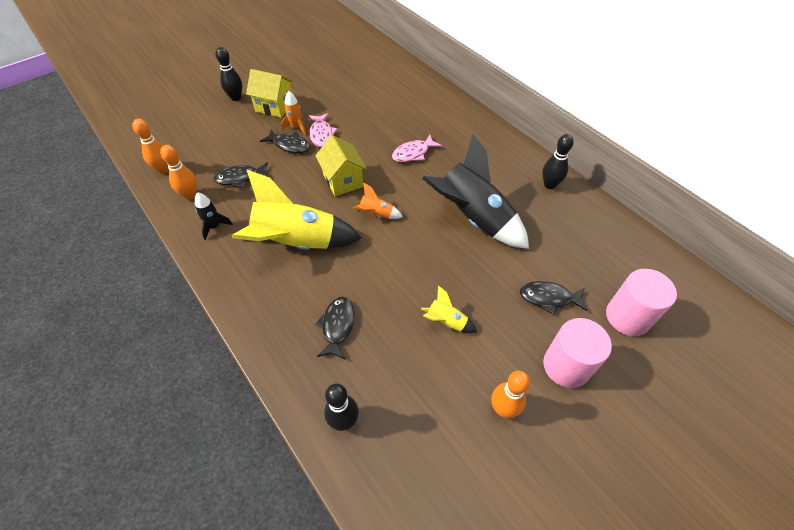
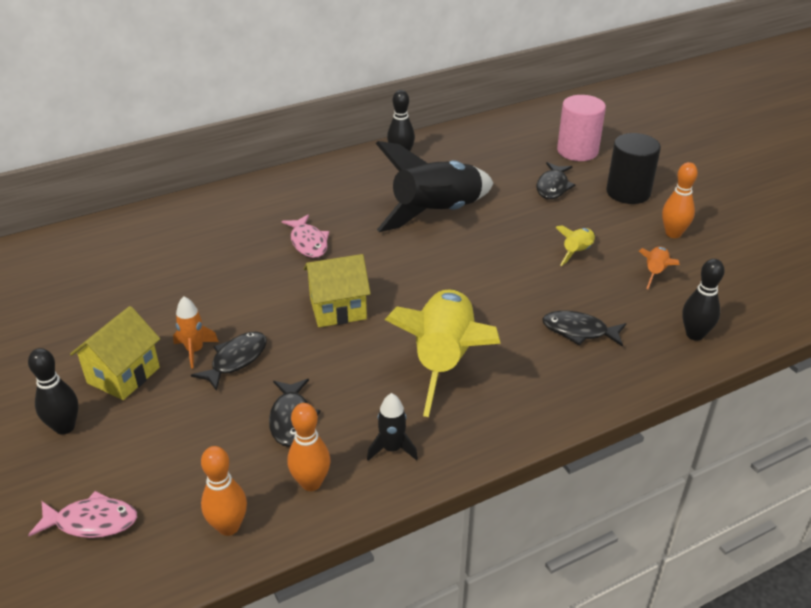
camera: 80 degrees left, 15 degrees down
pink fish [309,113,337,147] -> pink fish moved to [28,491,137,538]
orange rocket [353,182,403,219] -> orange rocket moved to [639,246,680,289]
pink cylinder [543,318,612,388] -> black cylinder [606,133,661,204]

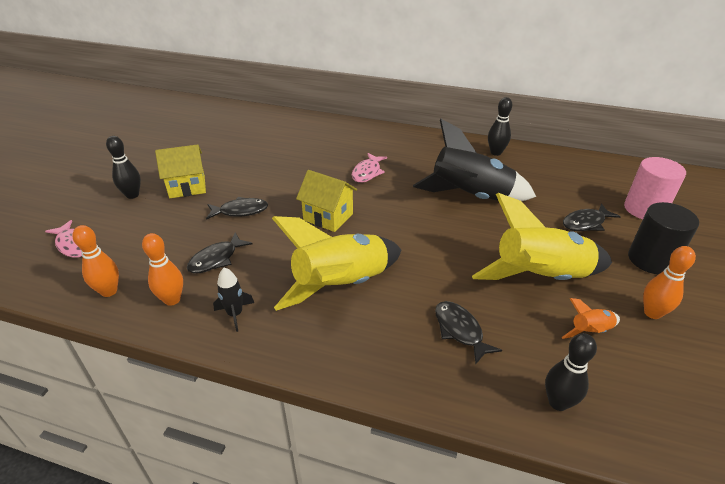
camera: 45 degrees right, 0 degrees up
orange rocket [173,296,219,369] -> none
yellow rocket [555,226,595,266] -> yellow rocket [472,193,612,280], size x2.32

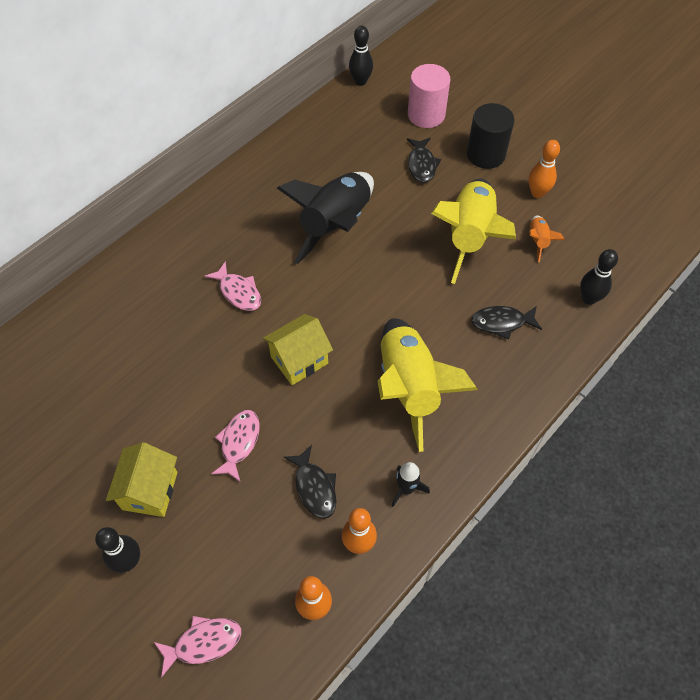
camera: 65 degrees left, 20 degrees up
black fish [206,197,268,220] -> pink fish [211,410,260,482]
black bowling pin [488,97,512,156] -> black bowling pin moved to [349,25,373,86]

